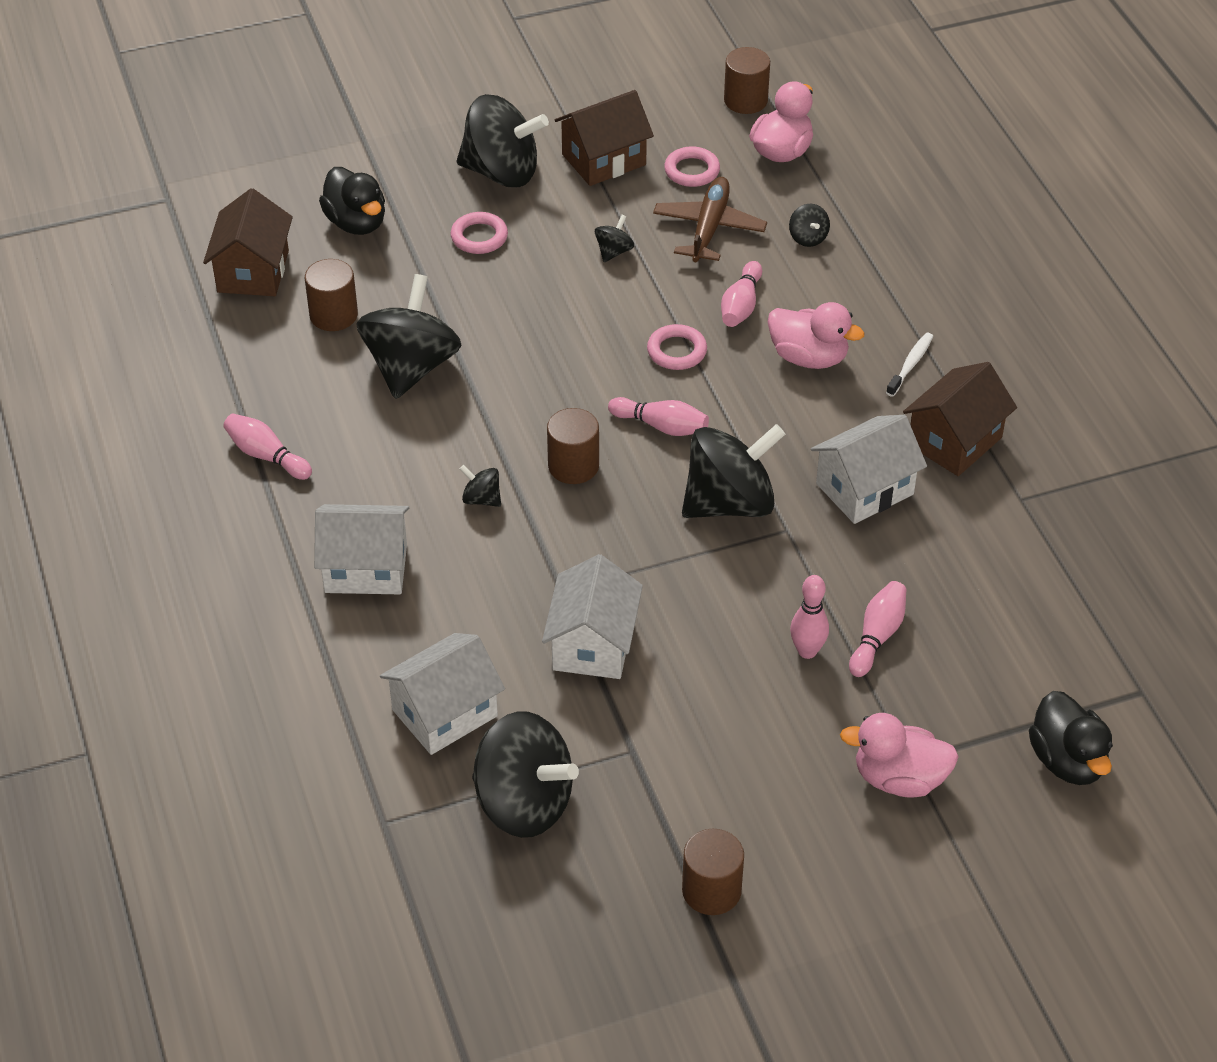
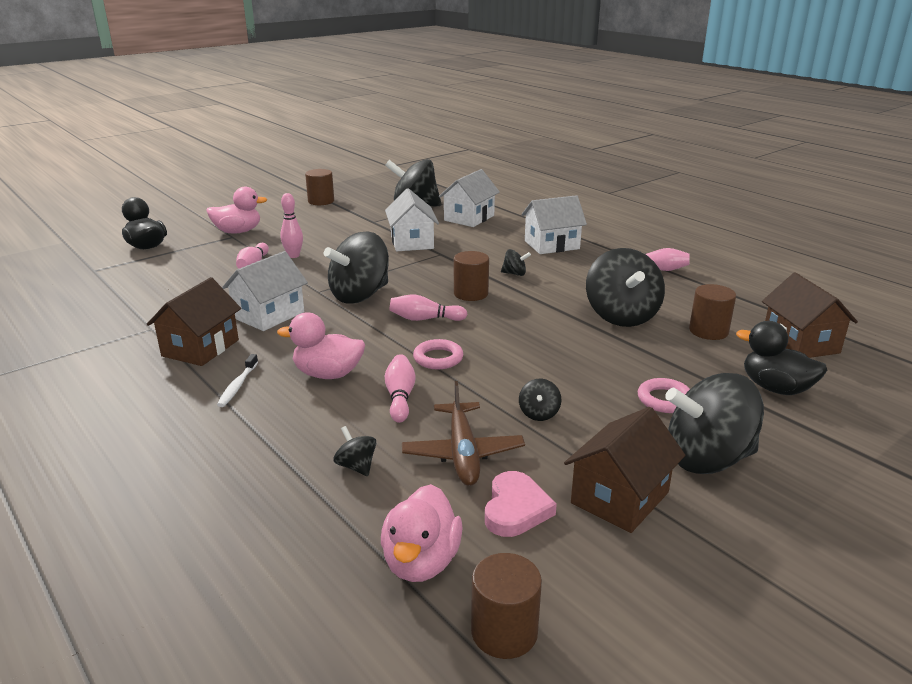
camera: 160 degrees right, 20 degrees down
pink ring [664,146,720,187] -> pink heart [485,471,557,537]

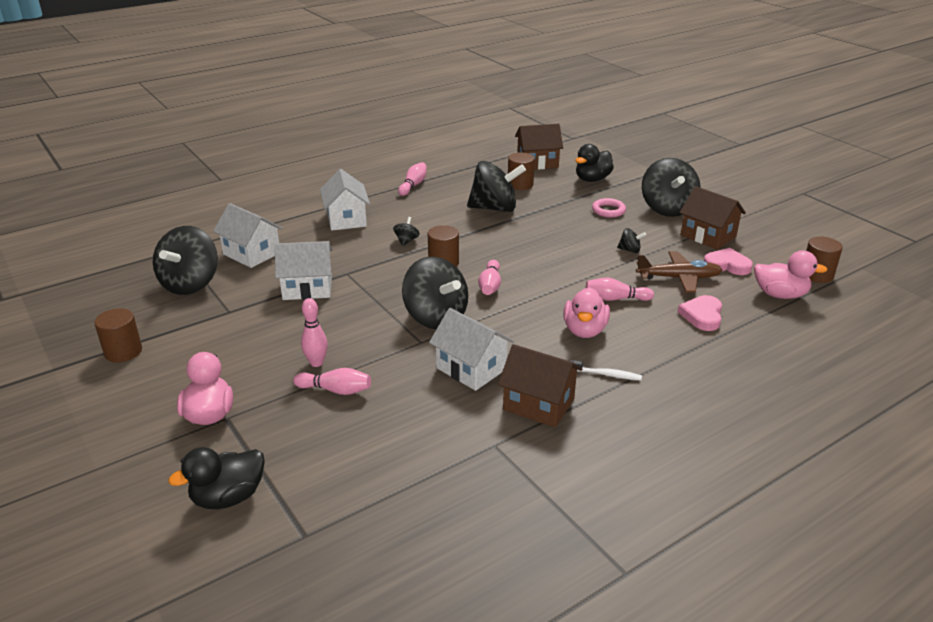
camera: 85 degrees left, 5 degrees up
black spinning top [333,426,376,476] -> pink heart [678,295,722,331]
pink ring [413,339,464,369] -> none

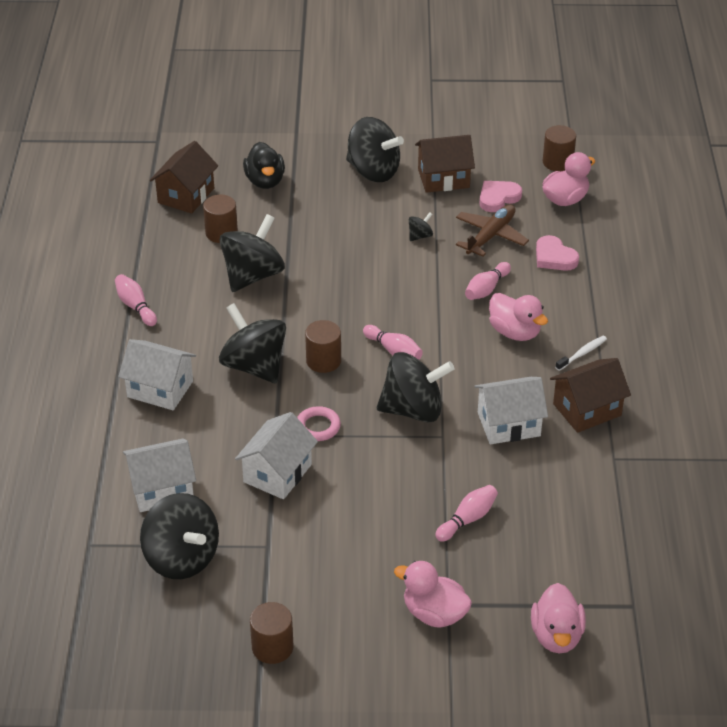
camera: 55 degrees left, 10 degrees up
black duck [168,447,265,509] -> pink duck [531,583,586,654]
pink bowling pin [301,298,328,367] -> none
black spinning top [393,217,419,246] -> black spinning top [219,303,286,383], size x2.35
pink ring [592,198,626,218] -> pink ring moved to [297,406,341,441]

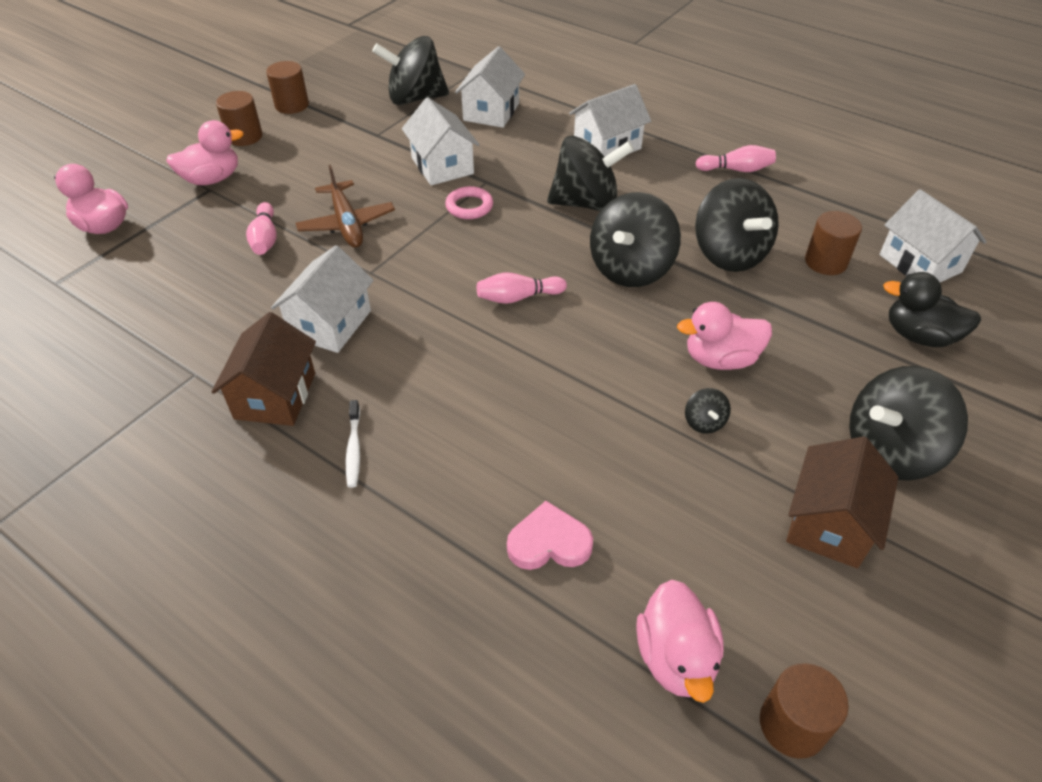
camera: 125 degrees right, 5 degrees up
brown house [149,141,218,214] -> white house [880,189,987,282]
brown cylinder [305,320,341,373] -> brown cylinder moved to [216,91,263,146]
black spinning top [377,352,455,423] -> black spinning top moved to [590,192,681,287]
brown plane [456,204,529,257] -> brown plane moved to [296,165,395,248]
pink bowling pin [465,262,511,300] -> none
pink heart [480,181,522,212] -> none
pink duck [489,293,548,341] -> pink duck moved to [677,302,772,370]

